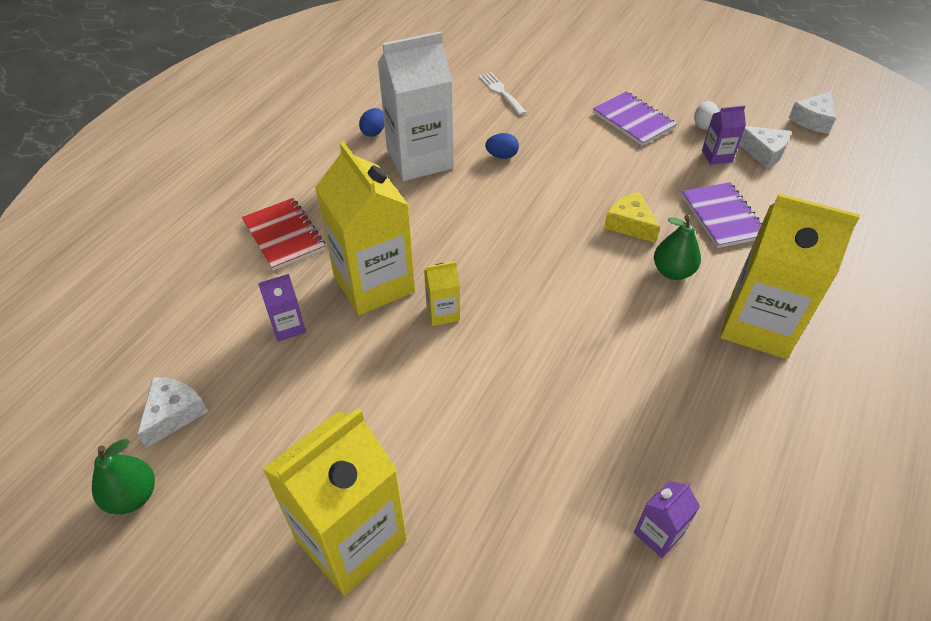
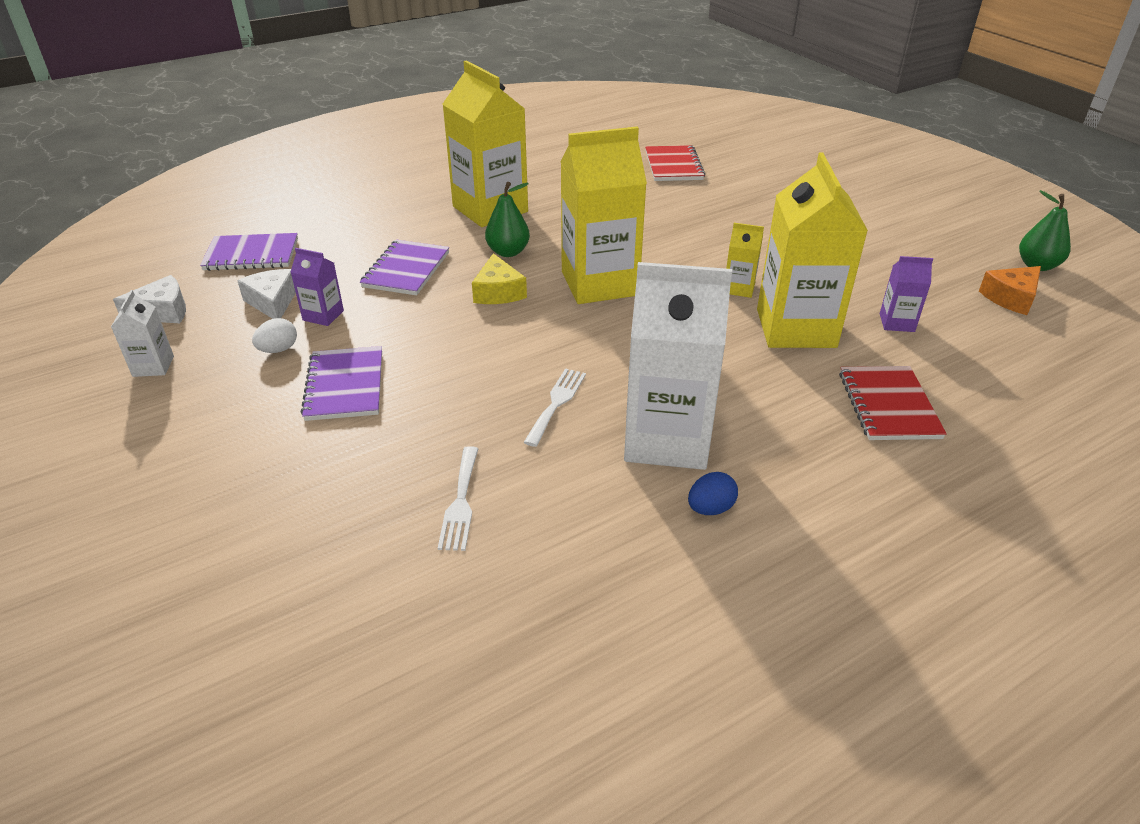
camera: 150 degrees left, 10 degrees down
white cheese [137,377,208,448] -> orange cheese [979,266,1041,315]
yellow carton [262,408,407,596] -> yellow carton moved to [561,127,647,304]
blue egg [485,133,519,159] -> white fork [524,368,586,447]
purple carton [634,481,700,558] -> red notebook [645,145,705,181]
none -> white carton [111,290,174,377]
none -> purple notebook [200,233,298,271]

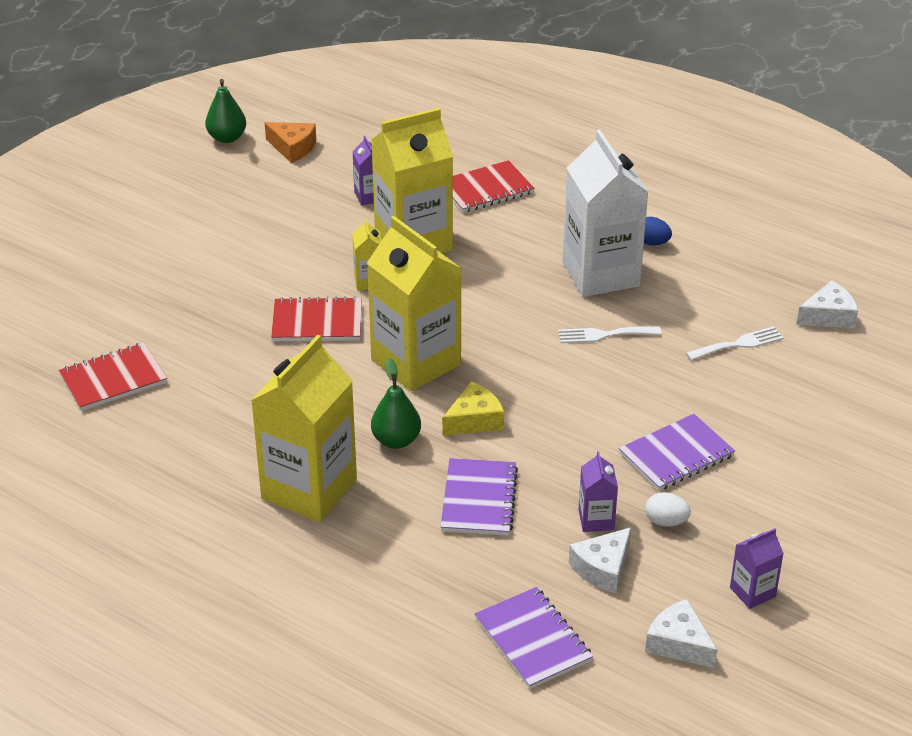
camera: 115 degrees left, 0 degrees up
white carton [111,290,174,377] -> purple carton [730,528,784,609]
purple notebook [360,240,449,295] -> purple notebook turned 75 degrees counterclockwise [440,458,518,536]
none -> red notebook [271,296,362,341]
none -> white cheese [796,280,858,328]

